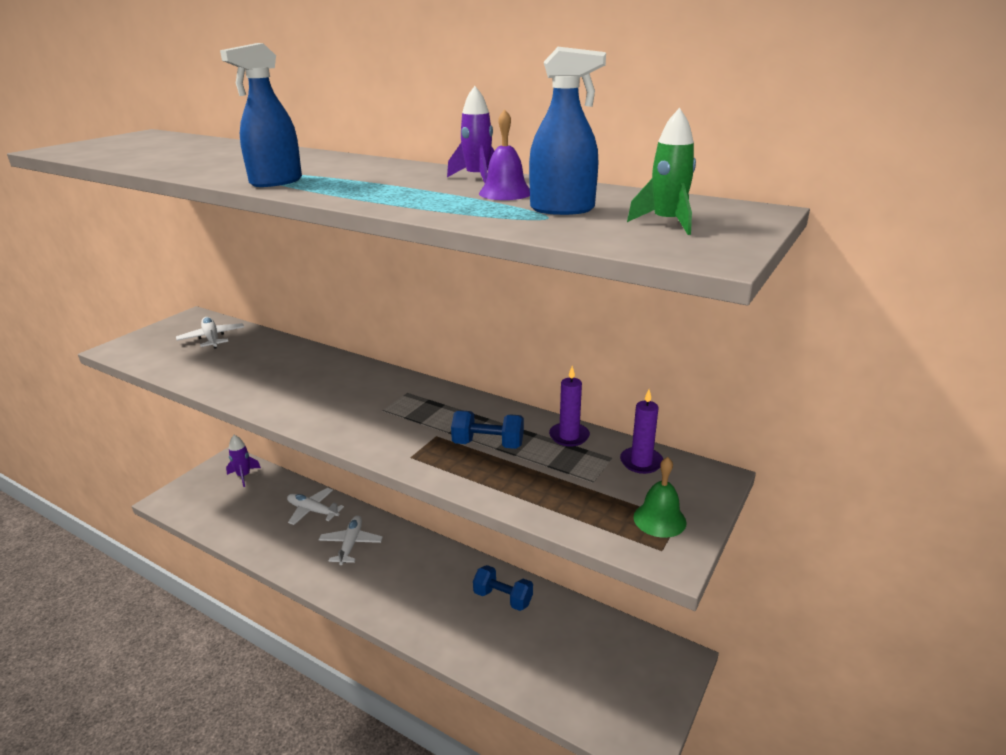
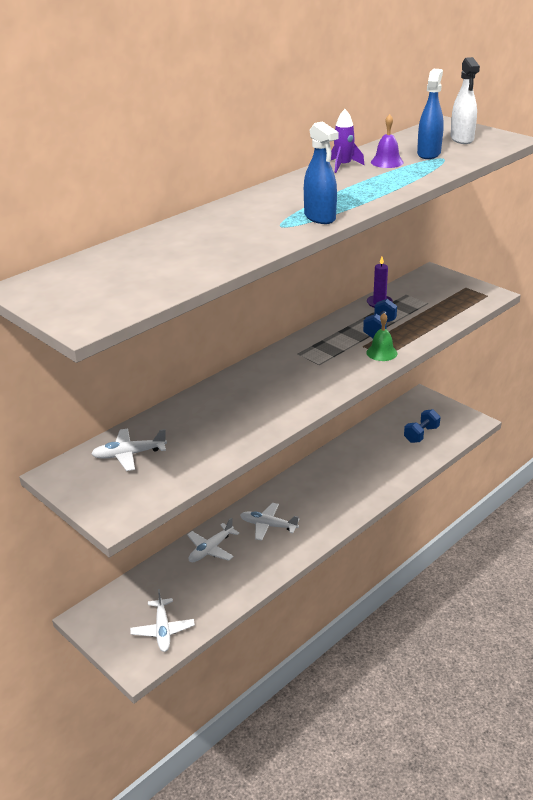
camera: 75 degrees left, 5 degrees up
purple rocket [226,435,261,487] -> none
blue dumbbell [473,565,533,611] -> blue dumbbell moved to [404,409,440,443]
purple candle [620,390,663,474] -> none
green rocket [627,108,696,235] -> white spray bottle [450,57,480,144]
green bell [634,457,687,538] -> green bell moved to [366,313,397,361]
none -> white plane [130,589,195,652]

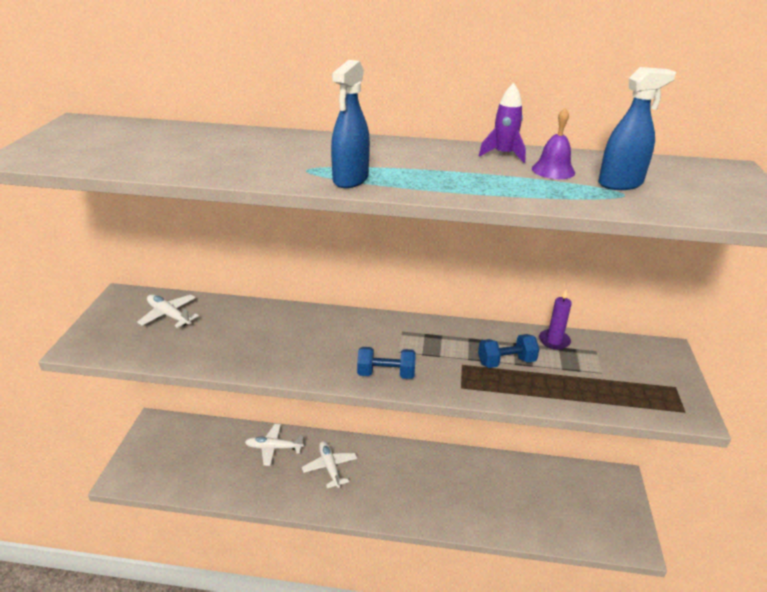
camera: 50 degrees right, 0 degrees up
white plane [130,589,195,652] -> none
green bell [366,313,397,361] -> none
blue dumbbell [404,409,440,443] -> blue dumbbell moved to [357,347,416,379]
white spray bottle [450,57,480,144] -> none

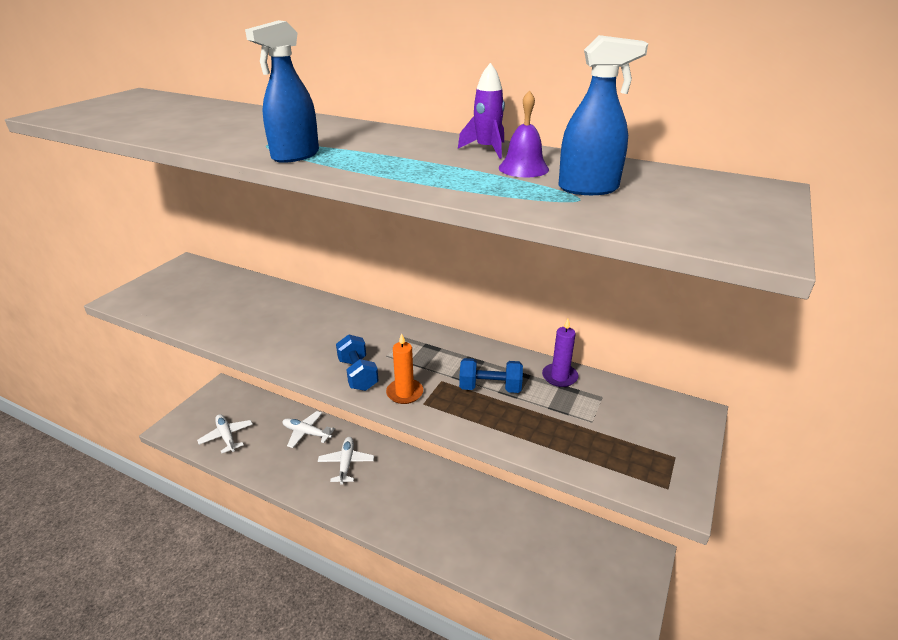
camera: 20 degrees right, 0 degrees up
white plane [137,294,199,328] -> white plane moved to [197,414,253,454]
blue dumbbell [357,347,416,379] -> blue dumbbell turned 45 degrees clockwise [336,334,379,391]
none -> orange candle [386,333,423,404]

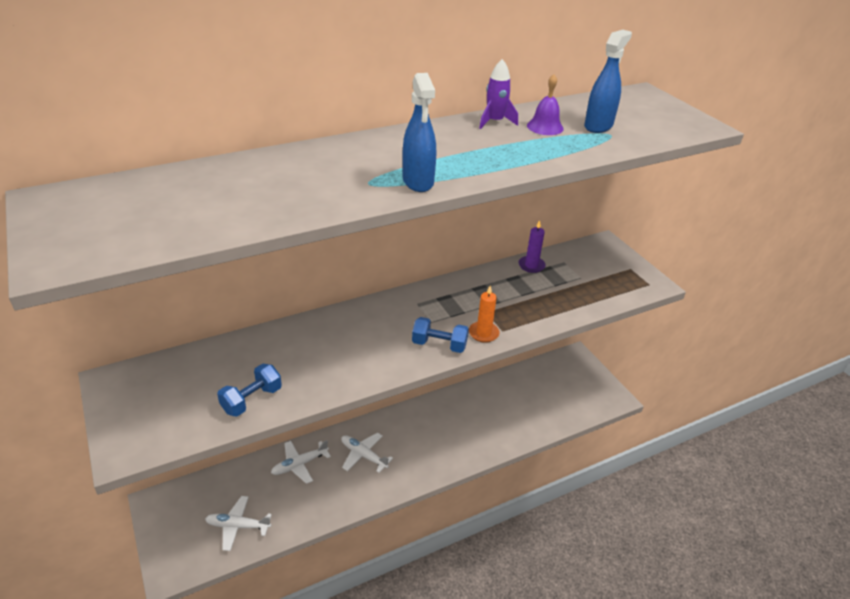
camera: 55 degrees left, 5 degrees up
blue dumbbell [459,358,523,393] -> blue dumbbell moved to [217,363,282,416]

